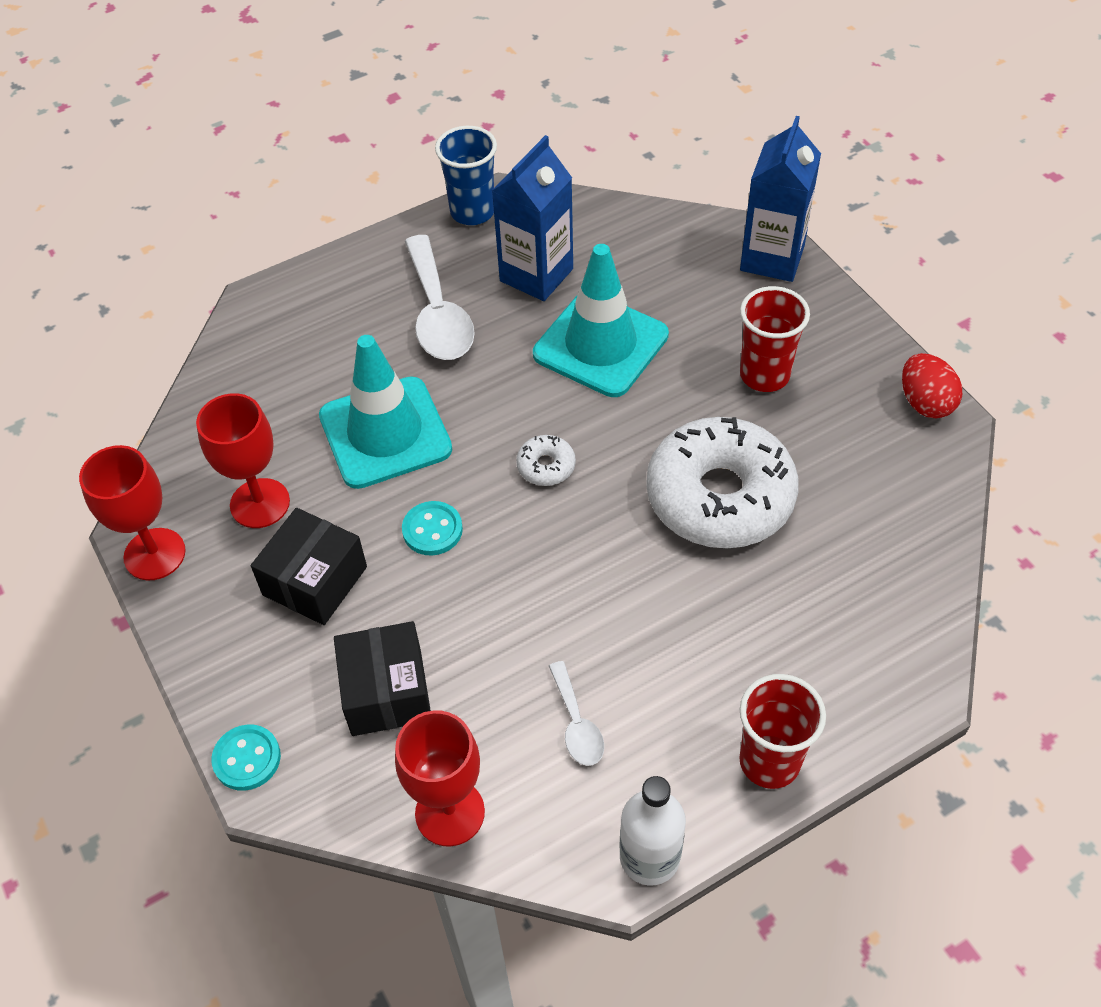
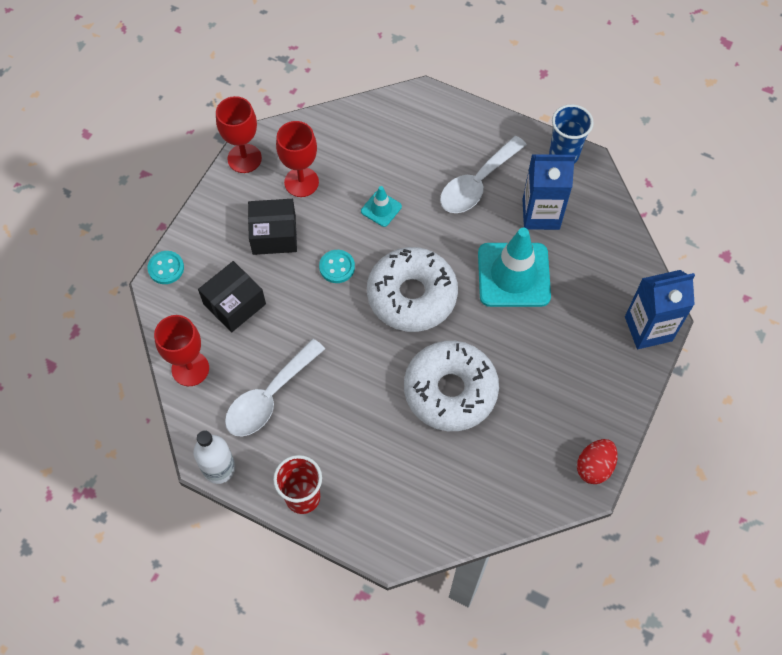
camera: 55 degrees right, 10 degrees up
turquoise traffic cone [319,335,452,489] -> turquoise traffic cone [361,186,402,227], size x0.47
white donut [516,435,576,486] -> white donut [367,247,458,332], size x2.47
white spoon [549,661,604,766] -> white spoon [225,339,325,437], size x1.89
red cup [740,286,810,392] -> none

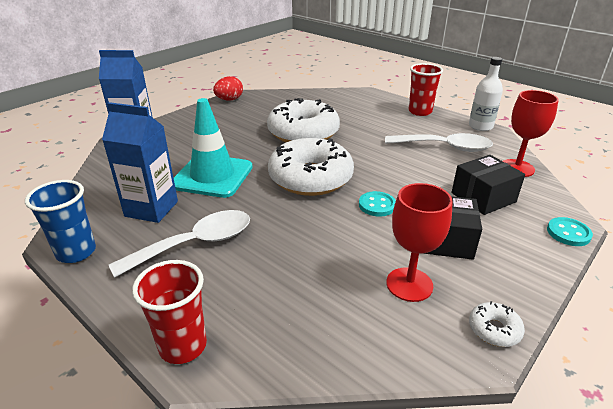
camera: 165 degrees left, 30 degrees down
red goblet [216,96,262,173] -> white donut [469,301,525,347]
white spoon [225,339,325,437] -> white spoon turned 45 degrees clockwise [385,133,493,152]
turquoise traffic cone [361,186,402,227] -> none
none -> red cup [132,260,207,364]

